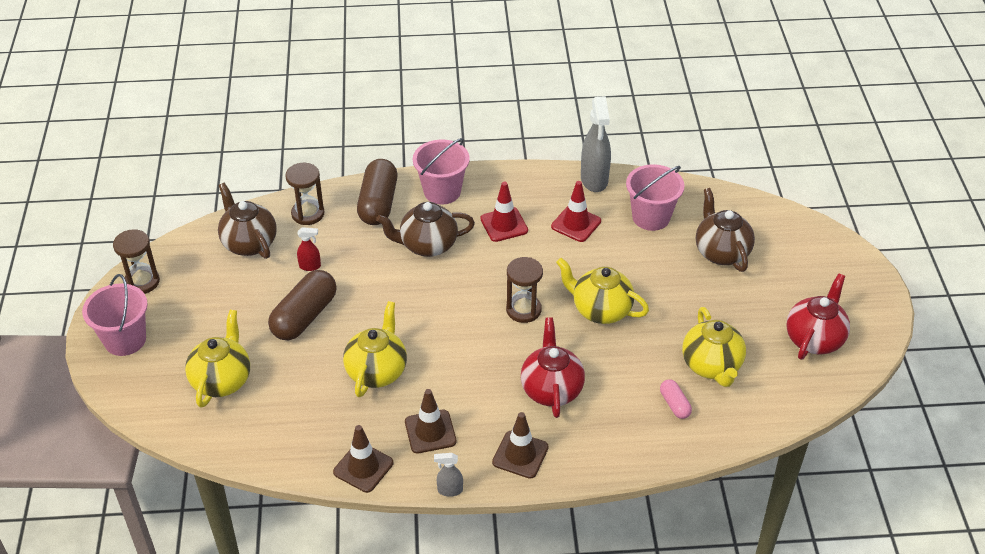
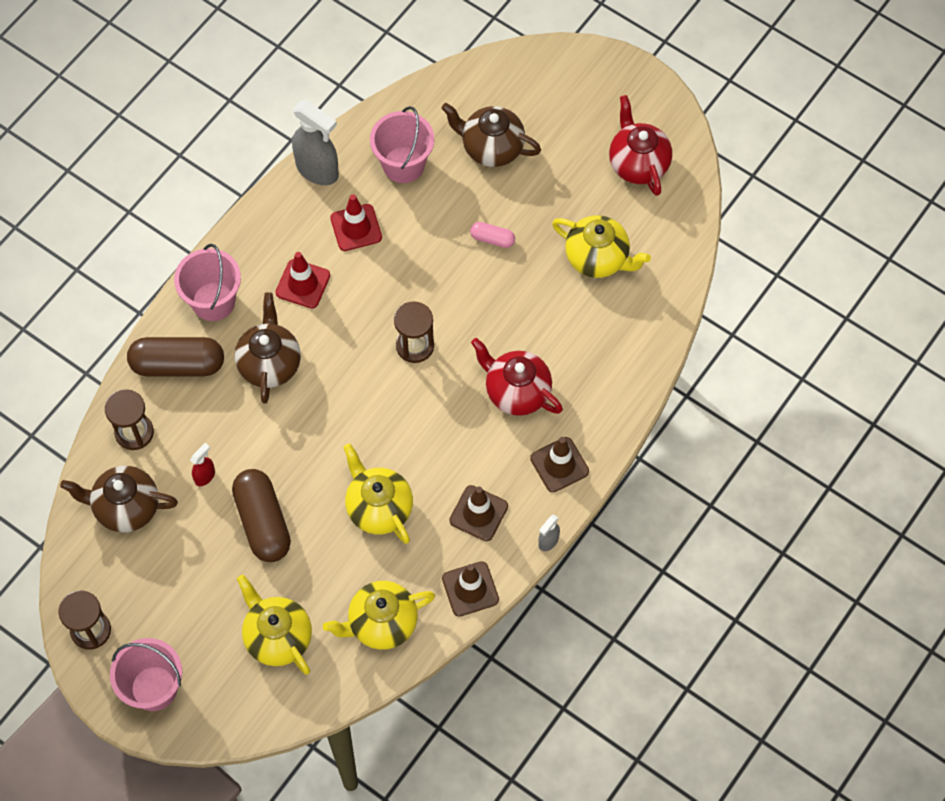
camera: 50 degrees left, 20 degrees up
brown capsule [357,159,397,225] -> brown capsule turned 45 degrees counterclockwise [127,337,224,376]
brown teapot [376,202,475,257] -> brown teapot turned 150 degrees clockwise [235,292,301,404]
yellow teapot [556,258,649,324] -> yellow teapot moved to [323,581,435,650]
pink capsule [660,380,692,419] -> pink capsule moved to [470,222,515,248]

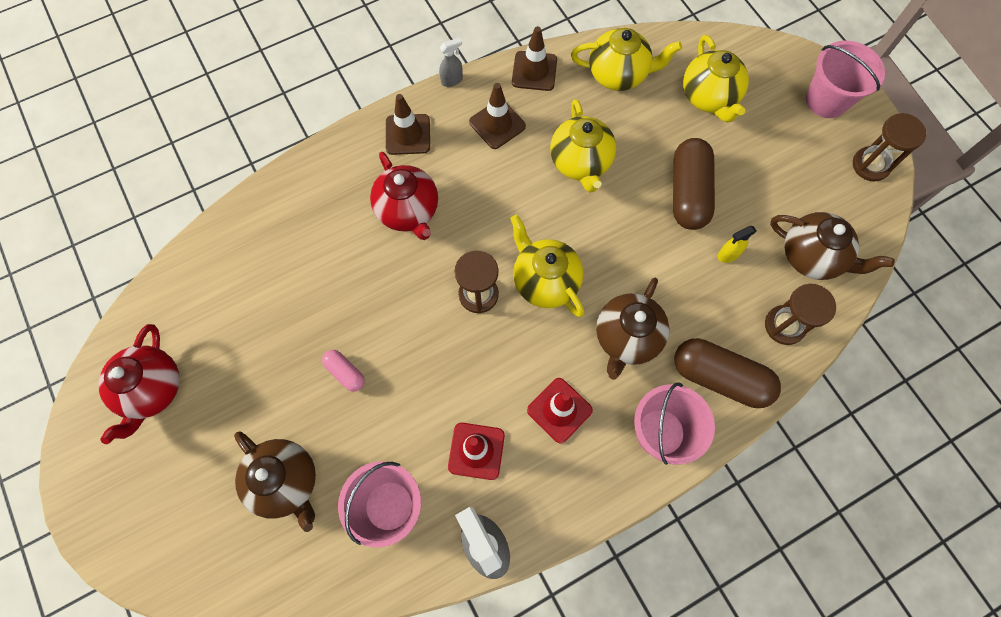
camera: 155 degrees left, 5 degrees up
red spray bottle [190,443,215,486] -> yellow spray bottle [718,226,757,263]
yellow teapot [552,215,651,278] -> yellow teapot moved to [510,215,584,317]

